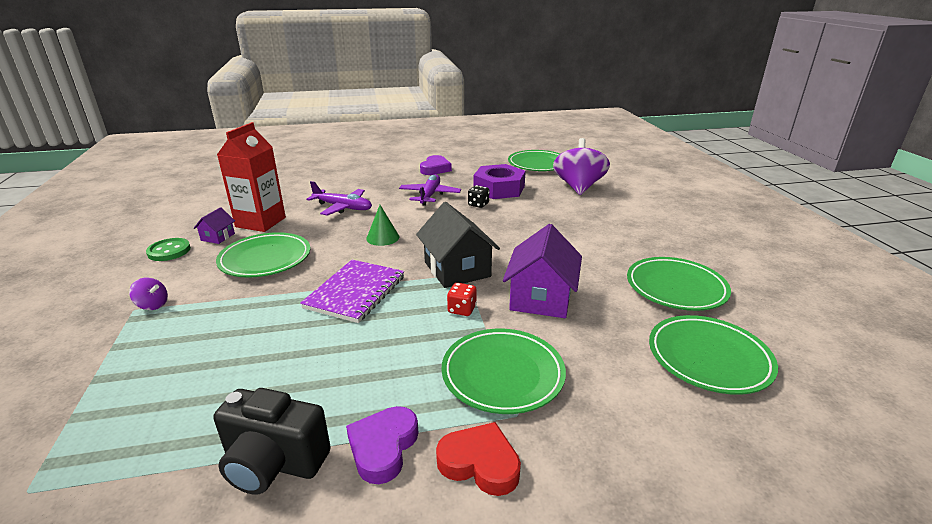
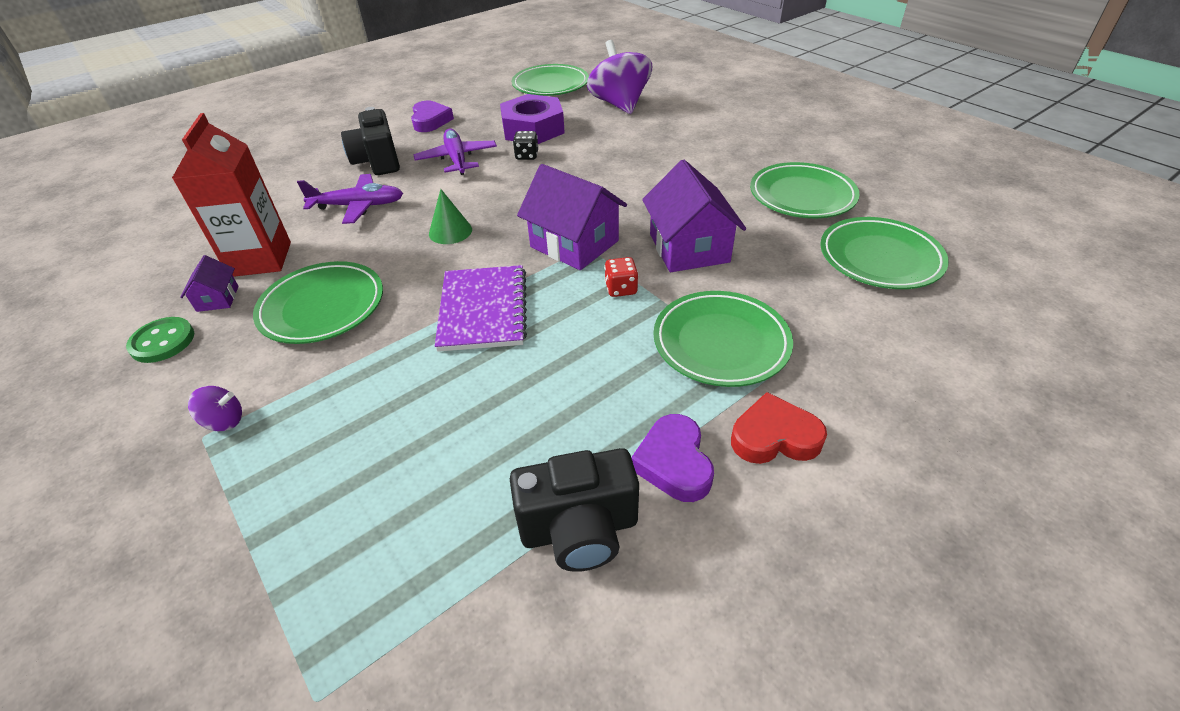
camera: 25 degrees left, 15 degrees up
black house [416,202,500,288] -> purple house [517,164,627,270]
none -> black camera [341,107,400,175]

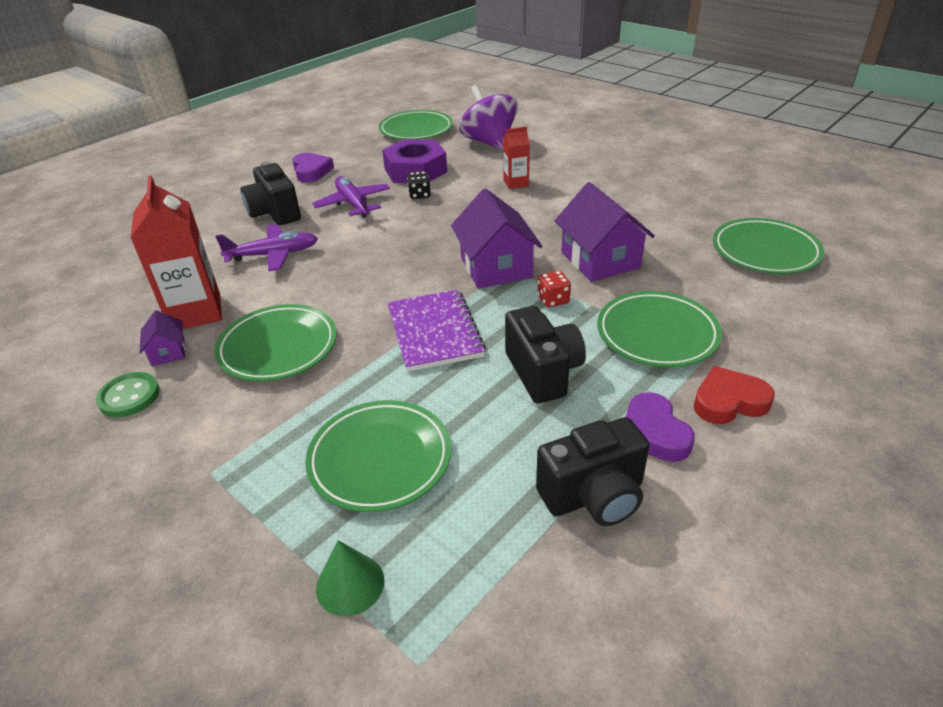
camera: 10 degrees left, 5 degrees down
purple spinning top [188,386,242,431] -> none
green cone [429,189,472,244] -> green cone moved to [316,540,384,616]
purple house [517,164,627,270] -> purple house turned 45 degrees clockwise [451,188,543,289]
green plate [750,162,860,218] -> green plate moved to [305,400,451,512]
none -> red carton [503,127,530,189]
none -> black camera [505,306,586,403]

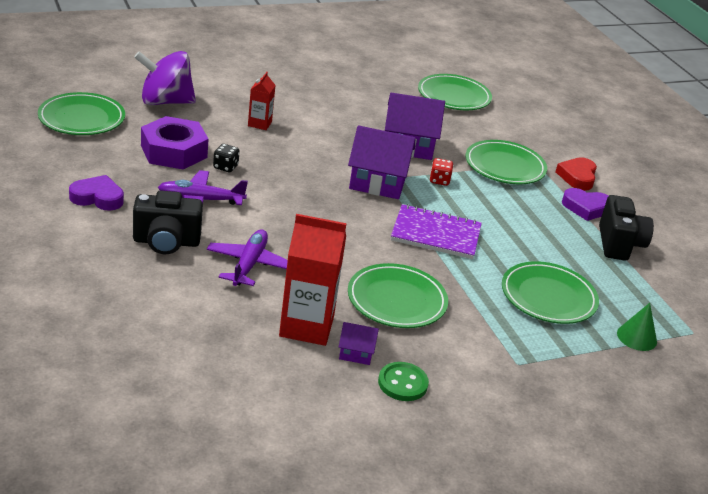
camera: 70 degrees left, 5 degrees down
black camera [505,306,586,403] -> none

